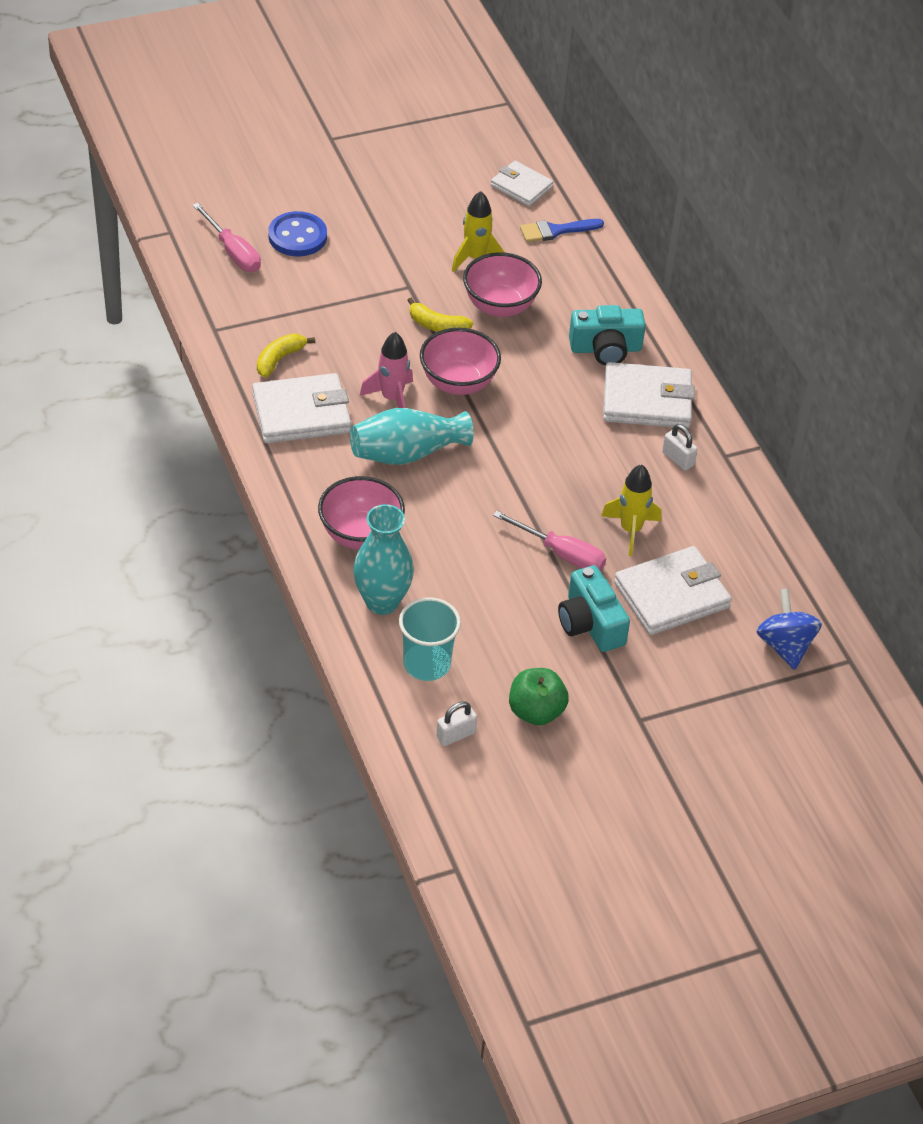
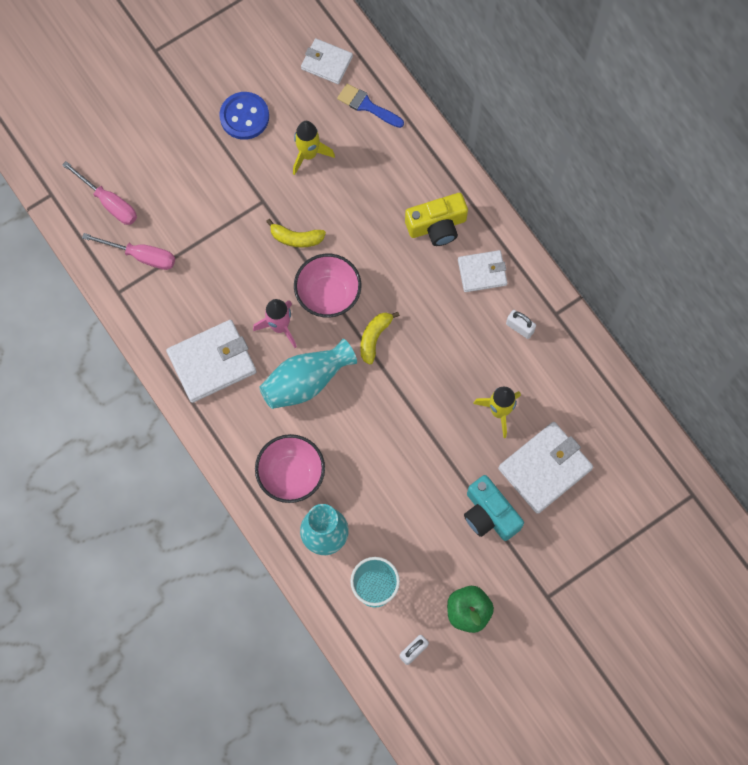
camera: 10 degrees left, 25 degrees up
yellow banana [257,333,315,377] -> yellow banana moved to [360,312,400,365]
blue button [268,211,327,256] -> blue button moved to [220,92,269,140]
pink bowl [463,252,542,317] -> none
pink screwdriver [493,511,606,571] -> pink screwdriver moved to [82,233,175,270]
blue brush [520,219,604,242] -> blue brush turned 60 degrees clockwise [337,83,404,128]
turquoise camera [569,305,646,366] -> yellow camera [405,193,468,246]
white wallet [603,362,695,428] -> white wallet [458,250,507,292], size x0.62
blue spinning top [756,589,822,670] -> none

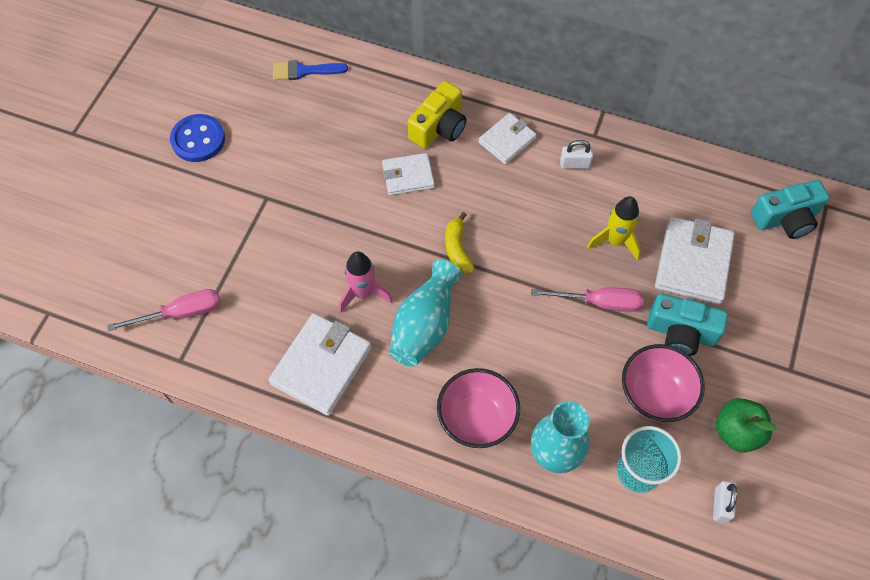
camera: 35 degrees left, 10 degrees down
pink screwdriver [62,161,137,225] -> pink screwdriver moved to [531,288,644,312]
yellow banana [266,219,326,248] -> none
yellow rocket [293,121,335,175] -> none
pink bowl [294,254,361,318] -> pink bowl moved to [622,344,705,422]
white wallet [301,38,353,84] -> white wallet moved to [382,153,435,195]
none -> turquoise camera [751,180,830,239]

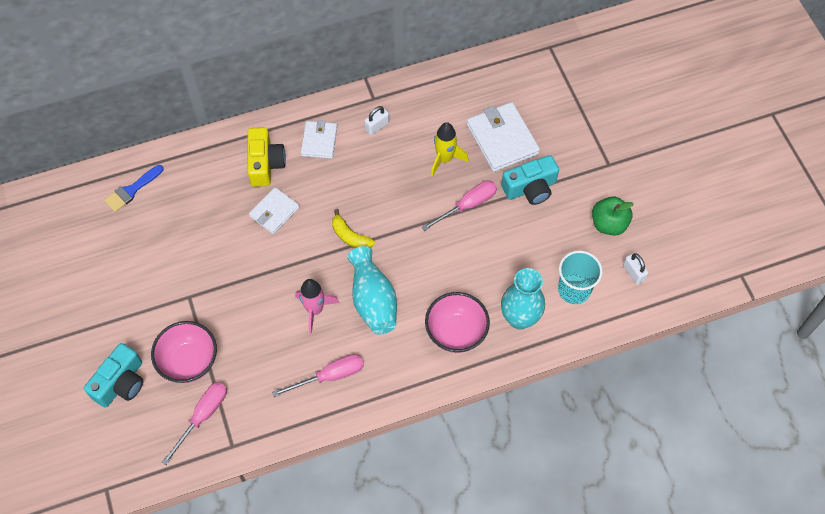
camera: 40 degrees left, 0 degrees up
blue button [170,114,225,162] -> none
white wallet [269,313,372,416] -> pink screwdriver [272,354,364,397]
pink bowl [622,344,705,422] -> pink bowl moved to [151,321,217,383]
turquoise camera [751,180,830,239] -> turquoise camera moved to [84,343,143,408]

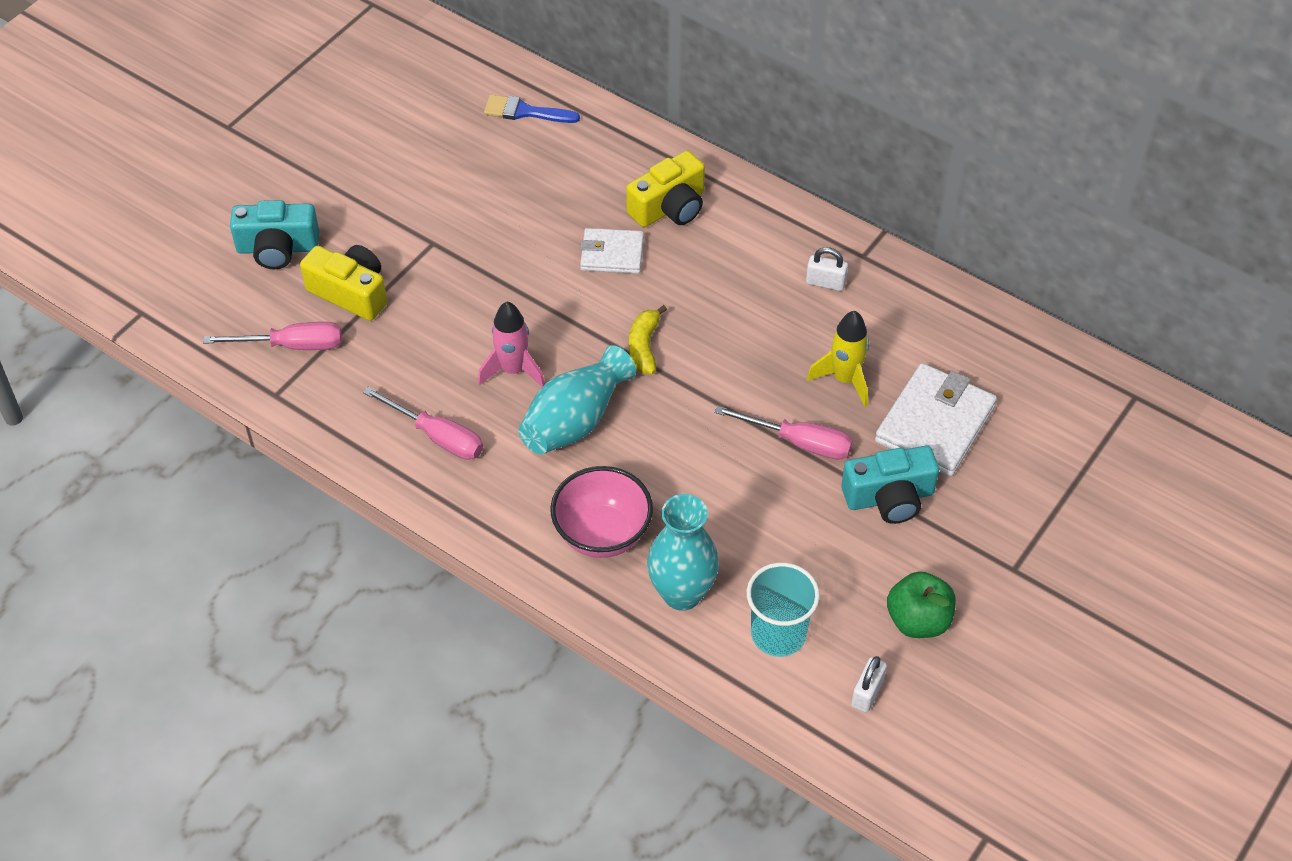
camera: 55 degrees right, 10 degrees down
pink bowl [151,321,217,383] -> yellow camera [300,245,387,321]
white wallet [301,120,337,159] -> none
turquoise camera [501,155,559,205] -> turquoise camera turned 45 degrees counterclockwise [841,446,939,524]

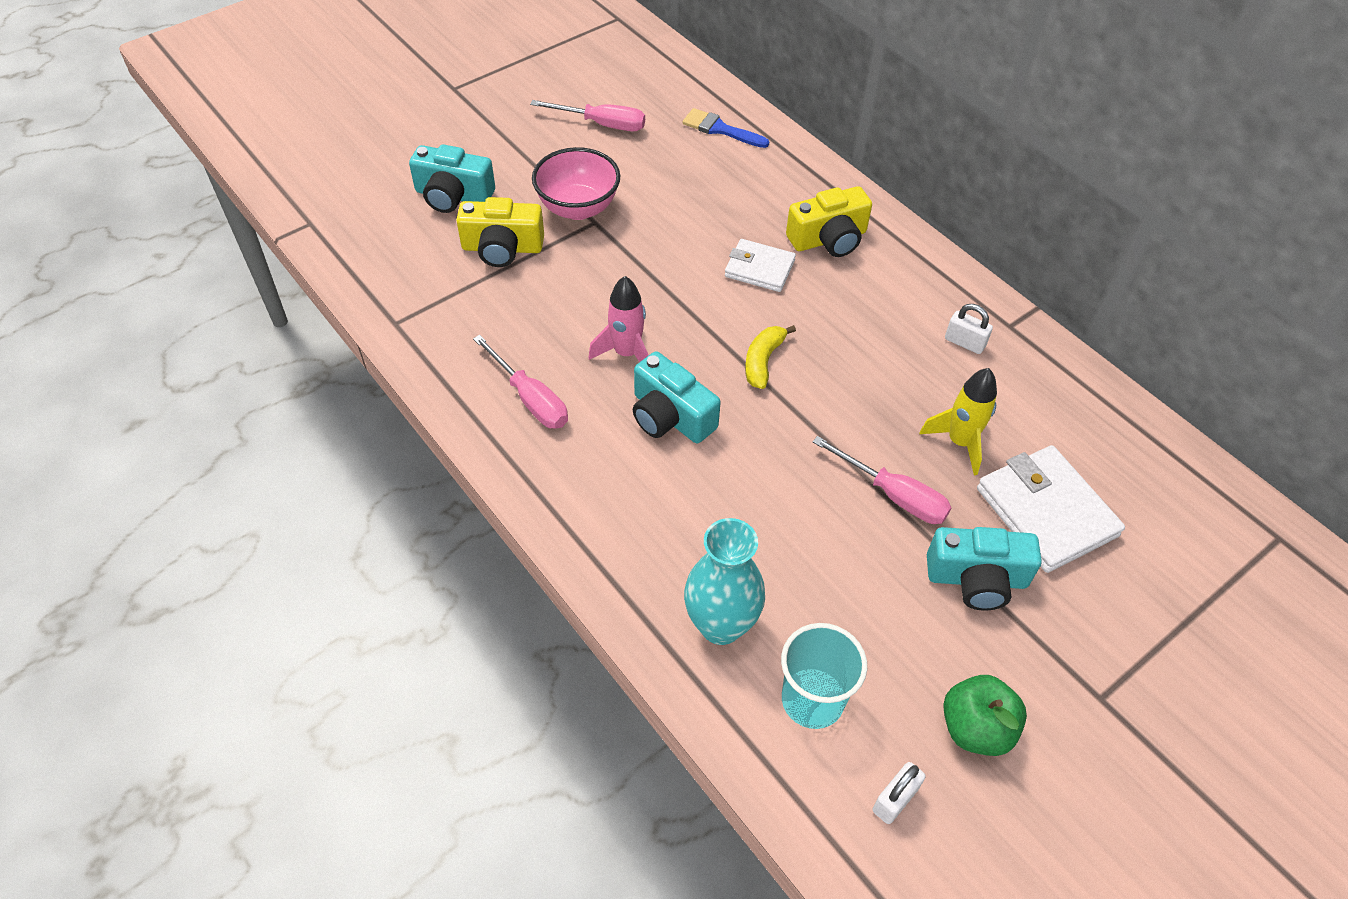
camera: 15 degrees right, 0 degrees up
pink screwdriver [203,322,342,350] -> pink screwdriver moved to [530,100,645,131]
yellow camera [300,245,387,321] -> yellow camera turned 135 degrees clockwise [456,197,544,267]
turquoise vase [518,345,636,454] -> turquoise camera [633,351,721,443]
pink bowl [550,466,653,558] -> pink bowl moved to [532,147,621,220]
white wallet [875,363,997,477] -> white wallet turned 75 degrees counterclockwise [977,445,1125,573]

